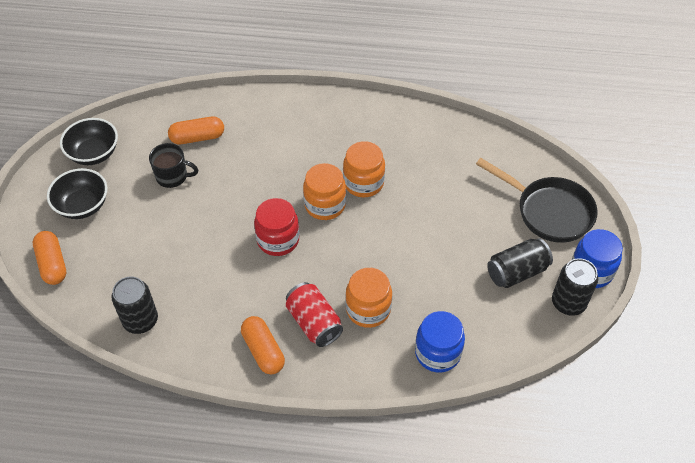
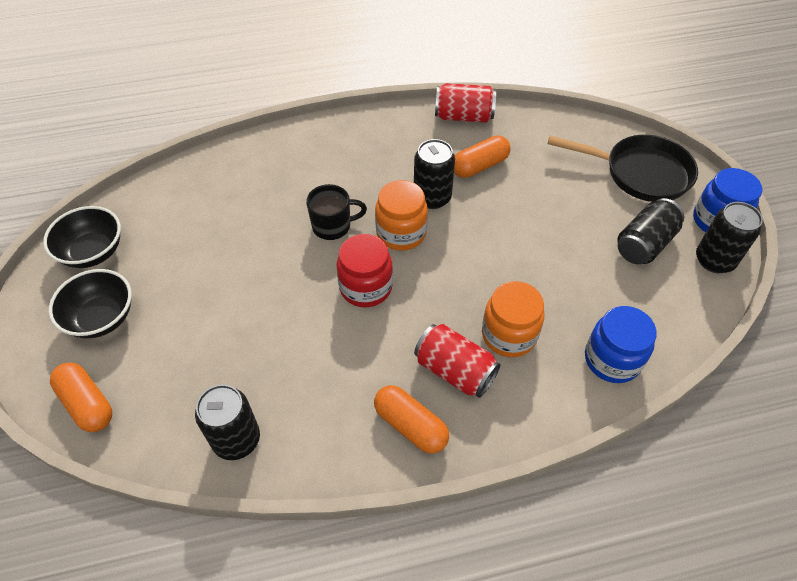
camera: 20 degrees left, 0 degrees up
black mug [149,143,198,188] -> black mug moved to [306,184,367,240]
orange capsule [168,116,224,144] -> orange capsule moved to [454,135,511,178]
orange jar [343,141,385,197] -> black can [414,139,455,209]
none -> red can [435,83,496,123]

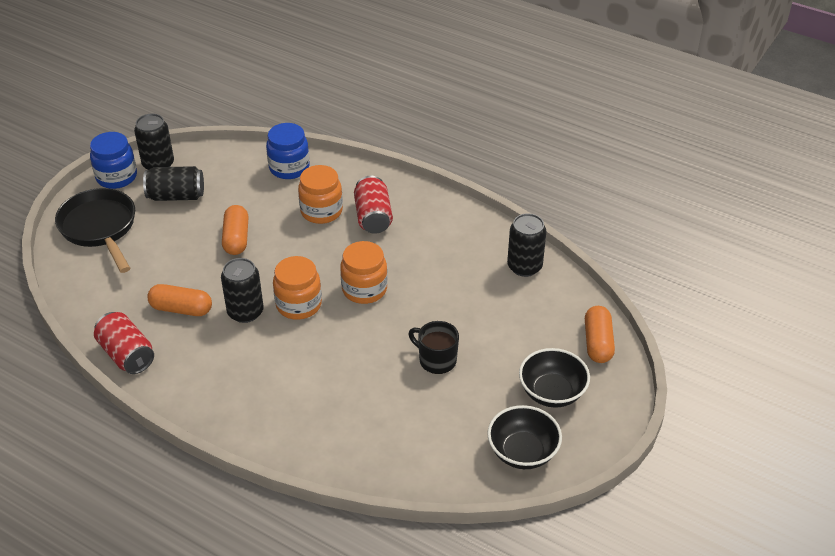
camera: 135 degrees left, 10 degrees down
black mug [306,184,367,240] -> black mug moved to [408,321,459,374]
red jar [336,234,393,308] -> orange jar [340,241,388,304]
orange capsule [374,385,449,454] -> orange capsule moved to [222,205,249,255]

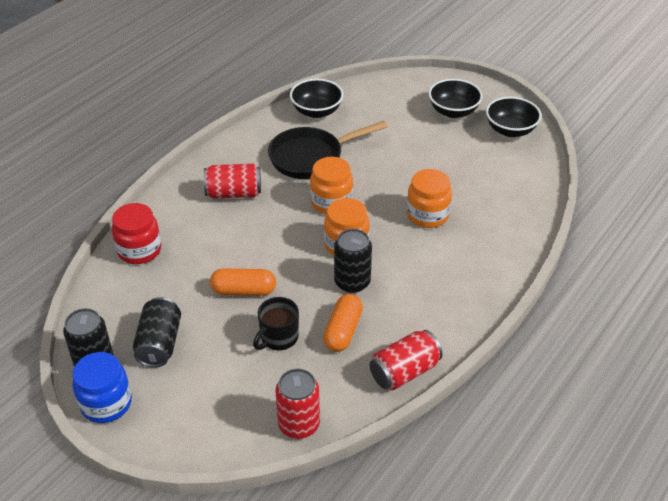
camera: 85 degrees left, 0 degrees up
black pan [55,188,135,273] -> black pan moved to [268,121,388,179]
blue jar [266,123,310,179] -> red jar [112,203,161,264]
orange jar [298,165,343,224] -> orange jar moved to [407,169,452,228]
black mug [408,321,459,374] -> black mug moved to [253,297,299,350]
black can [507,213,547,277] -> black bowl [290,79,344,118]
orange capsule [585,306,615,363] -> none
none -> red can [276,368,320,439]

